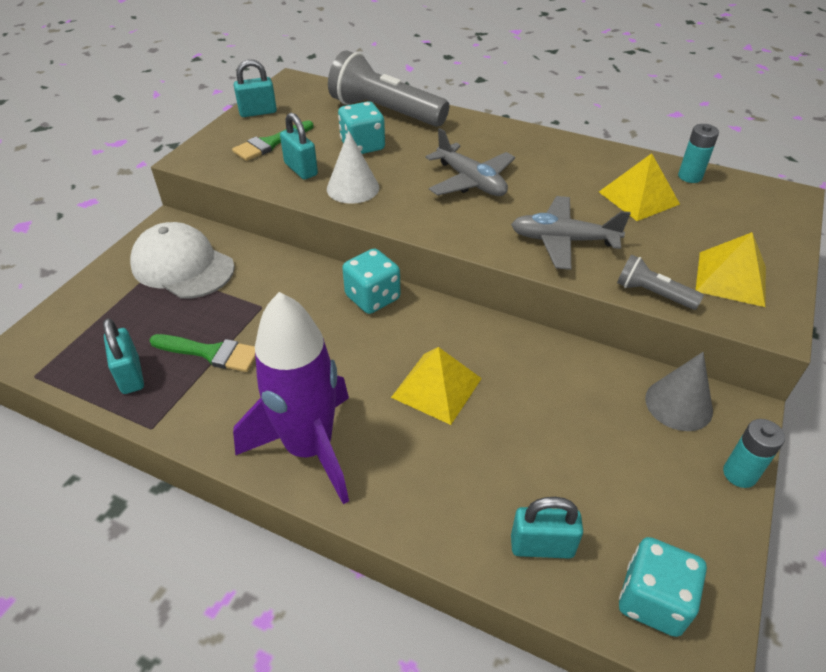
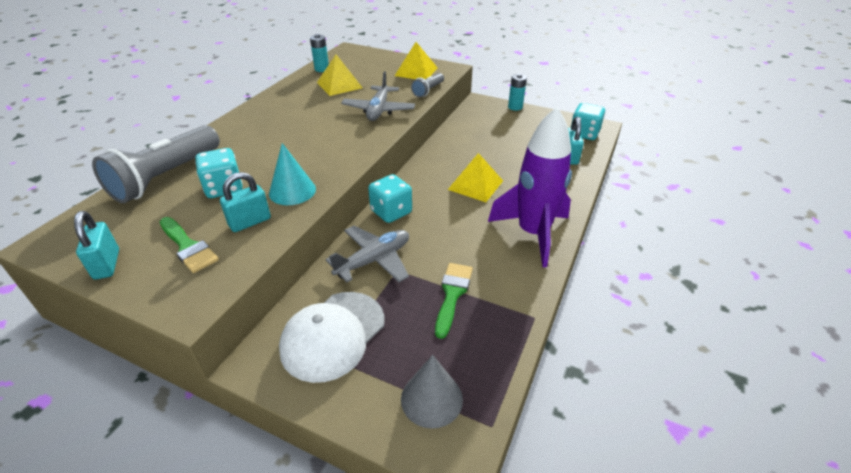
camera: 90 degrees left, 5 degrees down
turquoise padlock [103,318,144,394] -> none
white cone [327,131,379,204] -> turquoise cone [269,143,316,205]
grey plane [426,128,515,196] -> grey plane moved to [326,226,409,282]
grey cone [645,352,713,431] -> grey cone moved to [401,355,463,429]

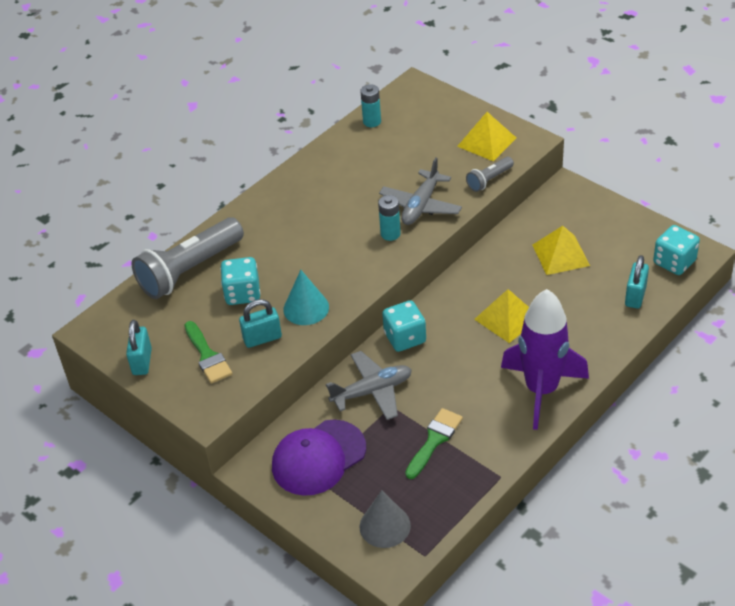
camera: 20 degrees right, 5 degrees up
white cap [279,292,385,383] -> purple cap [272,419,366,496]
yellow pyramid [317,54,363,96] -> yellow pyramid moved to [533,226,590,275]
turquoise battery [508,74,527,111] -> turquoise battery moved to [378,195,401,241]

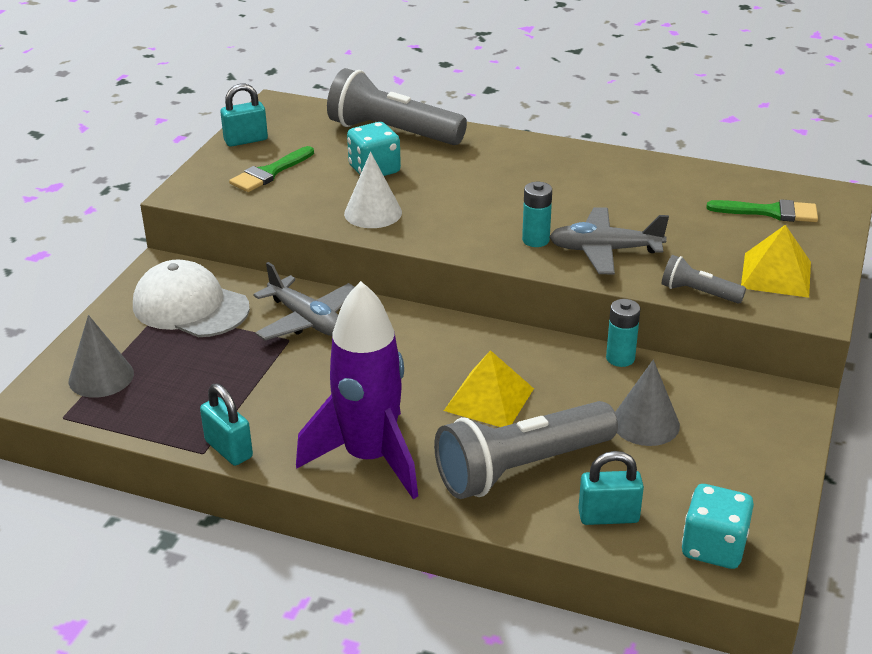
camera: 65 degrees right, 10 degrees down
turquoise padlock [239,299,282,348] -> turquoise padlock moved to [200,383,253,466]
purple cap [272,419,366,496] -> white cap [133,259,250,337]
turquoise cone [283,270,329,325] -> white cone [344,152,402,228]
turquoise battery [360,84,381,127] -> turquoise battery moved to [606,299,640,367]
turquoise dice [382,300,426,352] -> none
green brush [405,408,463,479] -> green brush moved to [707,199,818,222]
yellow pyramid [533,226,590,275] -> grey cone [615,360,680,446]
none -> grey flashlight [434,401,618,499]

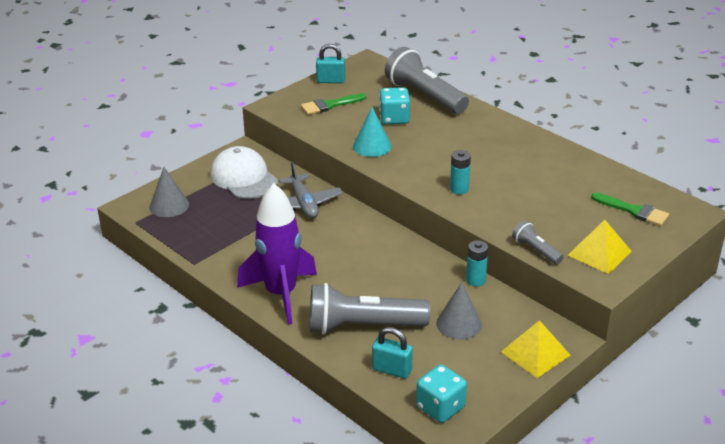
camera: 25 degrees right, 0 degrees up
turquoise padlock [200,383,253,466] -> none
white cone [344,152,402,228] -> turquoise cone [353,107,392,157]
yellow pyramid [444,350,534,427] -> yellow pyramid moved to [501,320,571,378]
grey plane [549,207,669,275] -> none

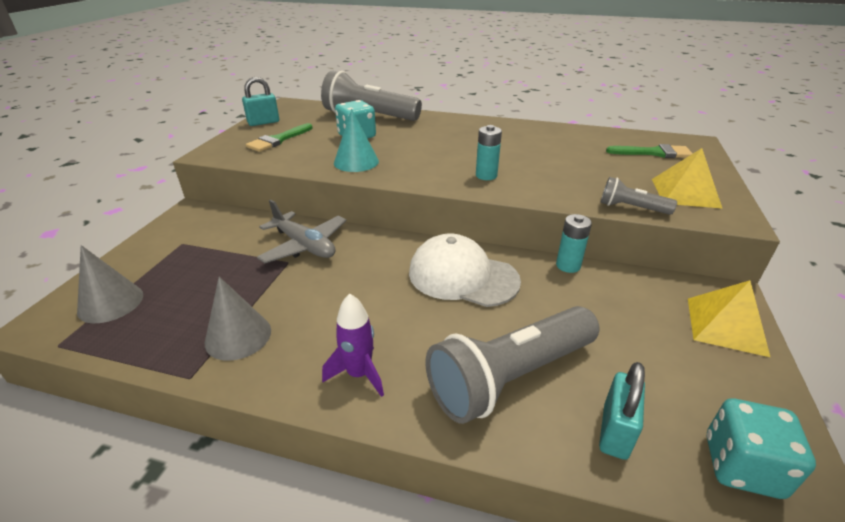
camera: 30 degrees left, 0 degrees up
white cap [210,146,278,199] -> white cap moved to [409,233,521,307]
purple rocket [237,183,317,325] -> purple rocket [322,293,384,397], size x0.50
turquoise padlock [372,327,413,379] -> turquoise padlock turned 60 degrees counterclockwise [599,362,645,460]
grey cone [436,282,482,340] -> grey cone moved to [205,277,271,361]

